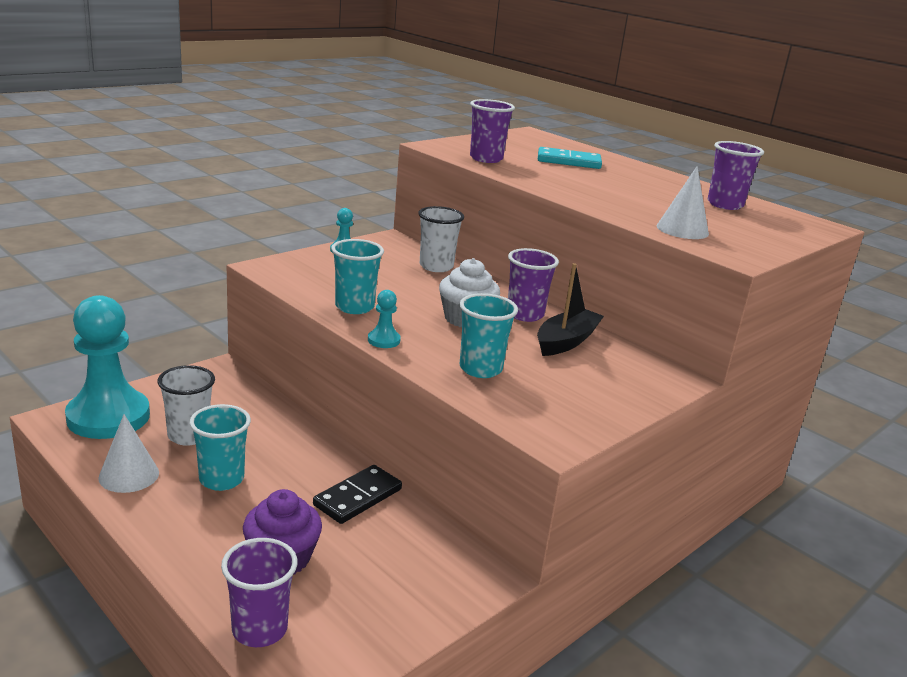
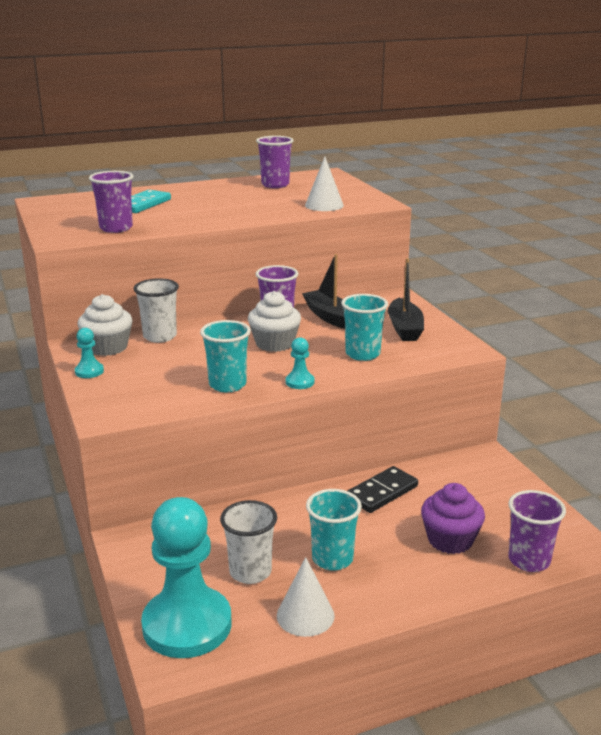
camera: 65 degrees left, 0 degrees up
black domino [313,465,402,524] -> black domino turned 75 degrees clockwise [347,466,418,513]
none -> white cupcake [77,294,133,356]
none -> black boat [388,258,424,341]

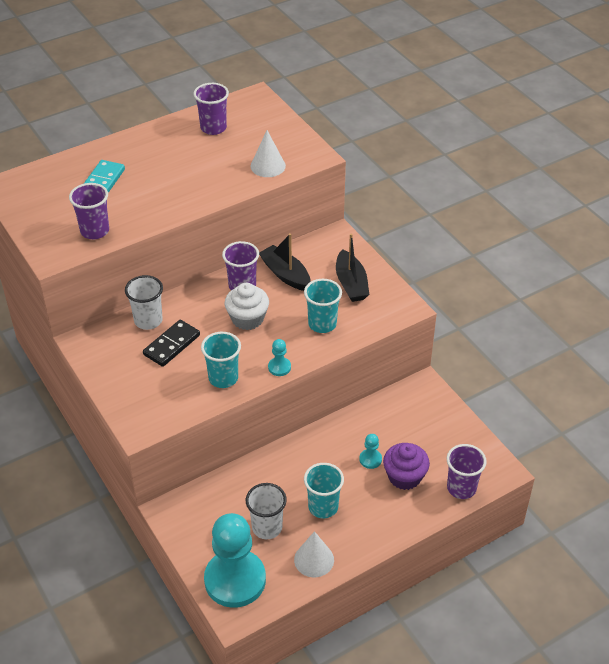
camera: 10 degrees left, 20 degrees up
turquoise pawn [75,328,104,378] -> turquoise pawn moved to [359,434,382,469]
white cupcake [77,294,133,356] -> none
black domino [347,466,418,513] -> black domino moved to [143,320,200,367]

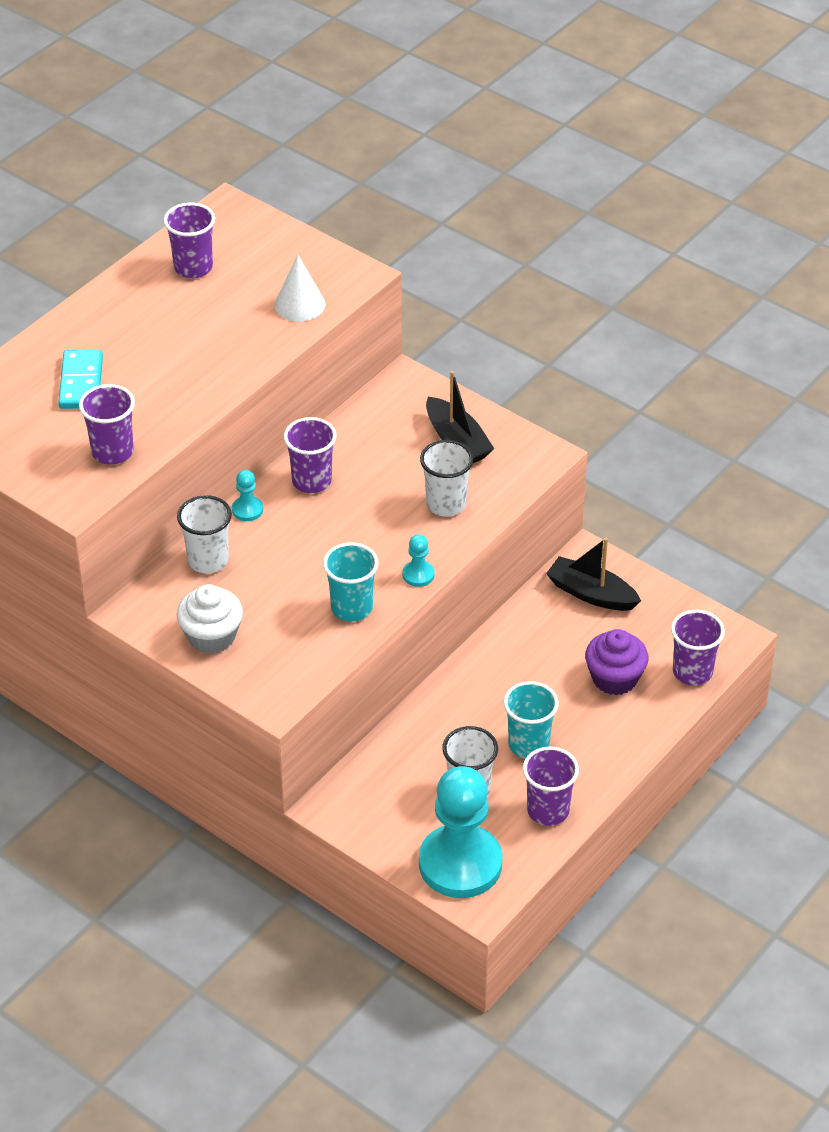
camera: 20 degrees left, 0 degrees up
black domino [143,320,200,367] -> none
white cupcake [225,283,269,330] -> white cupcake moved to [177,584,243,654]
black boat [259,233,311,291] -> black boat moved to [546,538,641,611]
white cone [294,531,334,577] -> purple cup [523,747,579,826]
turquoise cup [304,279,342,333] -> white cup [420,440,473,516]
turquoise pawn [359,434,382,469] -> turquoise pawn moved to [232,470,263,521]

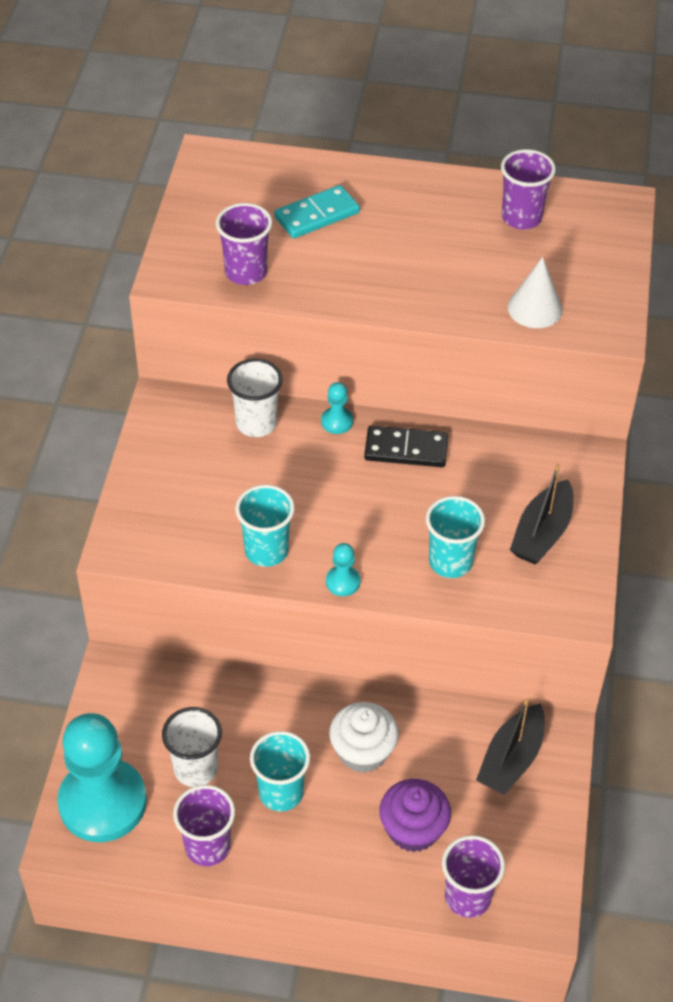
camera: 60 degrees right, 5 degrees up
white cupcake [177,584,243,654] -> white cupcake moved to [329,702,399,773]
purple cup [284,417,337,493] -> black domino [364,426,448,467]
white cup [420,440,473,516] -> turquoise cup [426,496,485,578]
black boat [546,538,641,611] -> black boat turned 150 degrees counterclockwise [476,698,545,795]

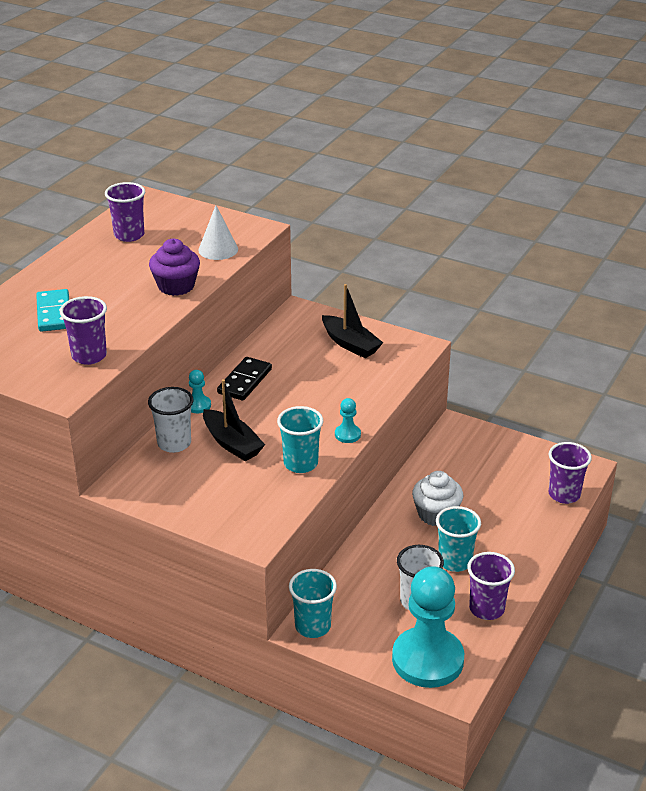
camera: 70 degrees left, 15 degrees down
purple cupcake [379,779,451,852] -> purple cupcake moved to [149,239,200,296]
turquoise cup [426,496,485,578] -> turquoise cup moved to [289,569,337,638]
black boat [476,698,545,795] -> black boat moved to [203,379,265,461]

